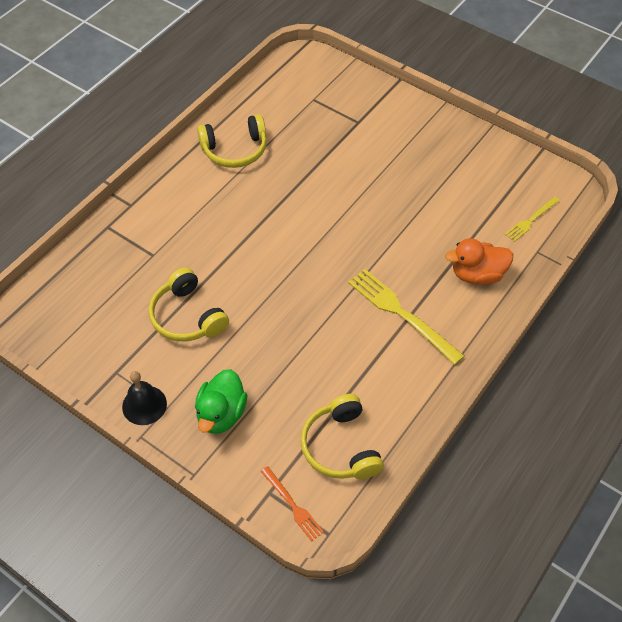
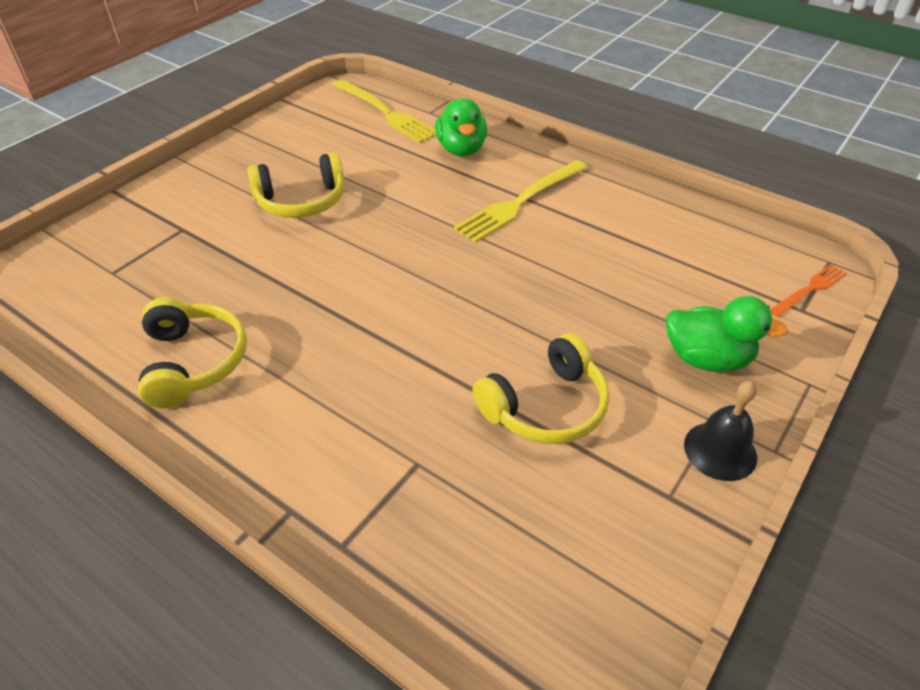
camera: 90 degrees left, 10 degrees down
yellow headphones [301,394,384,479] -> yellow headphones moved to [247,152,345,218]
orange duck [445,238,513,285] -> green duck [435,99,487,156]
yellow fork [505,197,560,242] -> yellow fork [333,79,436,143], size x1.78

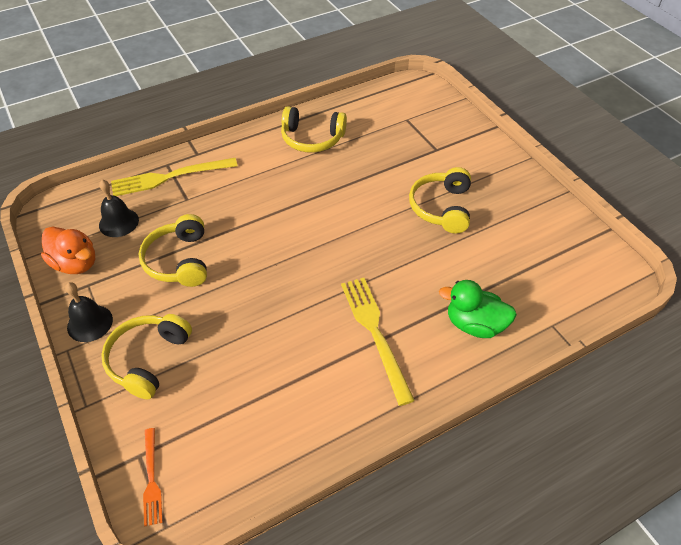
camera: 115 degrees right, 5 degrees up
yellow fork [333,79,436,143] -> yellow fork moved to [111,158,238,196]
green duck [666,296,788,372] -> yellow headphones [101,314,192,399]
none -> orange duck [41,226,95,274]
none -> black bell [99,180,139,237]

